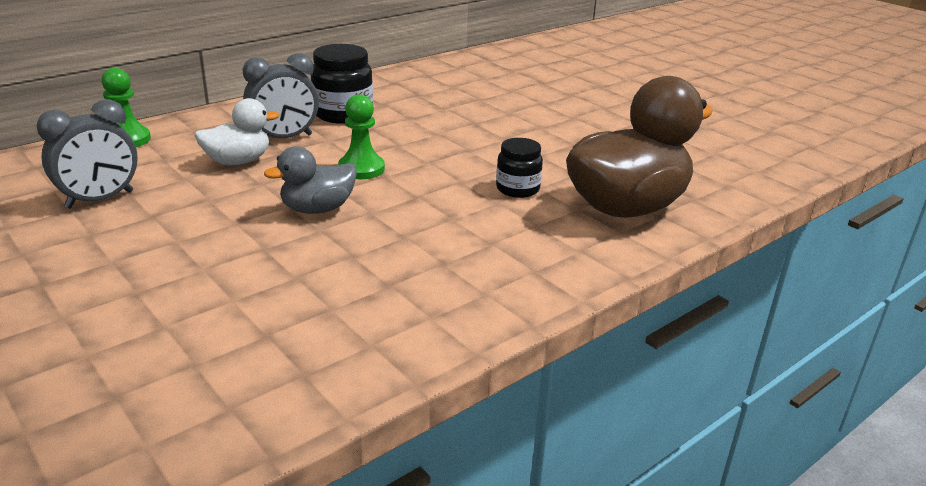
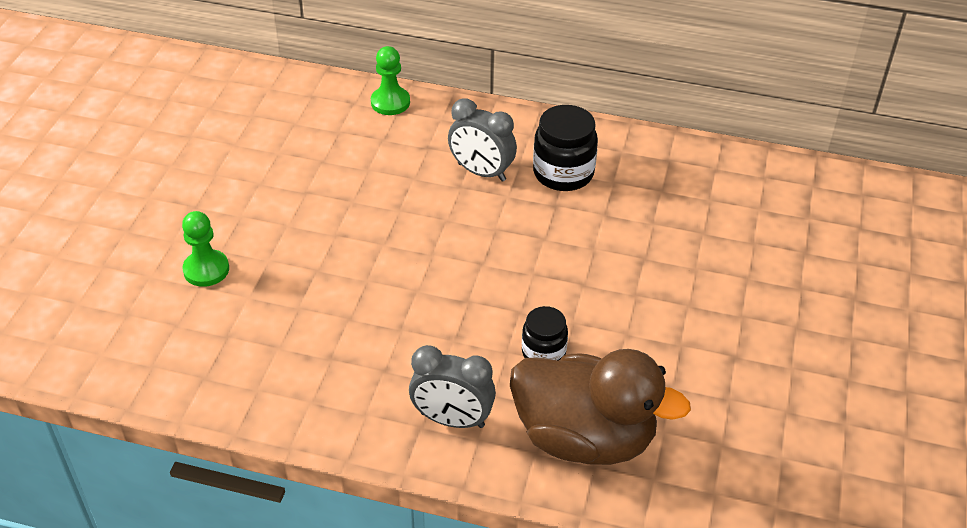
camera: 55 degrees right, 15 degrees up
grey clock [36,99,138,209] -> grey clock moved to [409,345,496,428]
white duck [195,98,279,165] -> none
grey duck [264,146,357,214] -> none
green pawn [338,94,385,179] -> green pawn moved to [182,211,229,287]

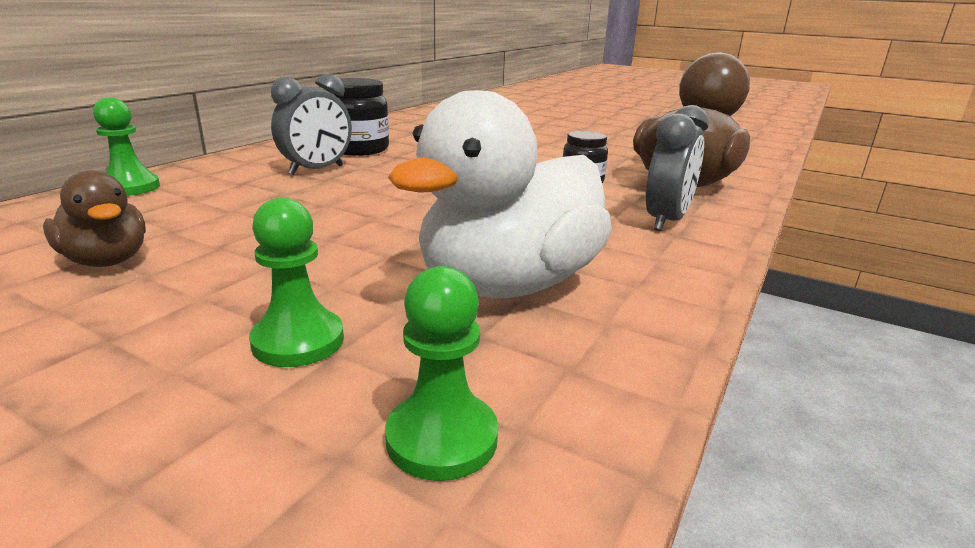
camera: 75 degrees left, 20 degrees down
none -> brown duck [43,170,146,267]
none -> green pawn [385,266,498,481]
none -> white duck [388,90,612,298]

